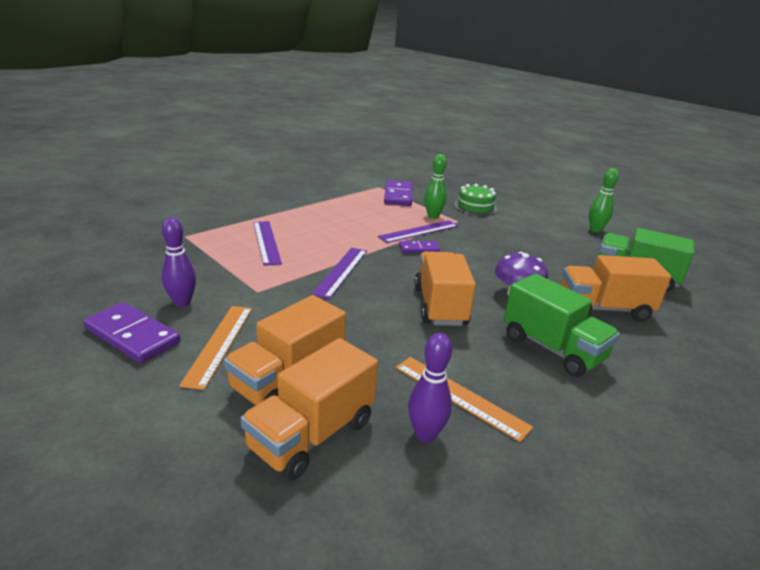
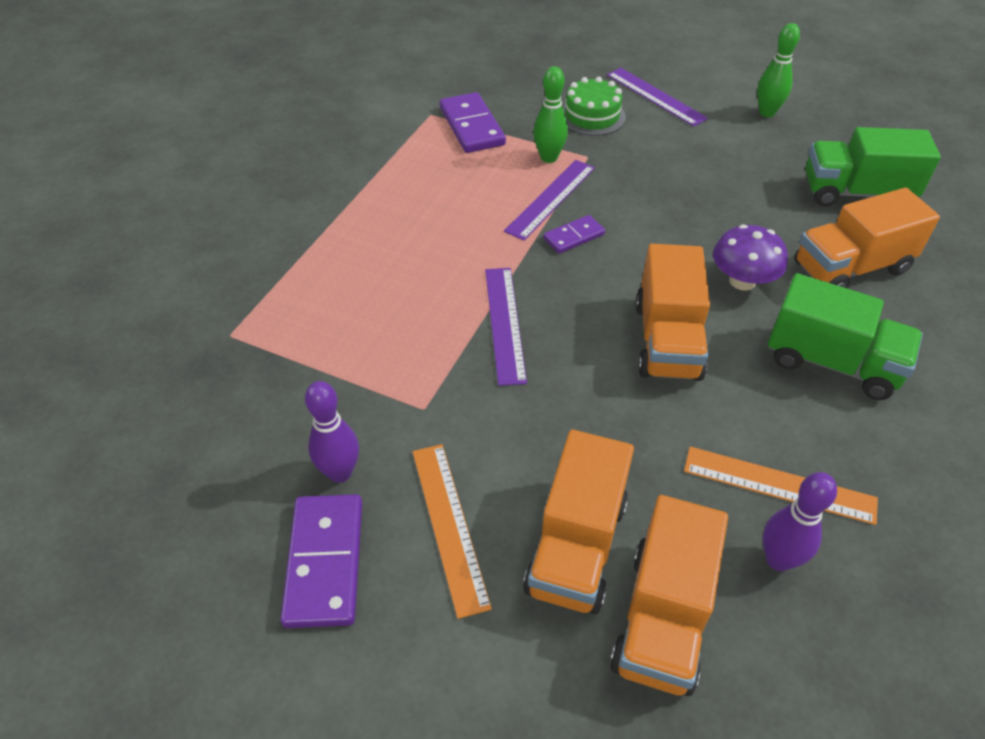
camera: 20 degrees left, 20 degrees up
purple domino [83,302,180,363] -> purple domino turned 75 degrees clockwise [280,494,362,628]
purple ruler [253,221,282,266] -> purple ruler moved to [607,68,708,126]
orange truck [415,251,476,326] -> orange truck turned 150 degrees counterclockwise [636,244,710,381]

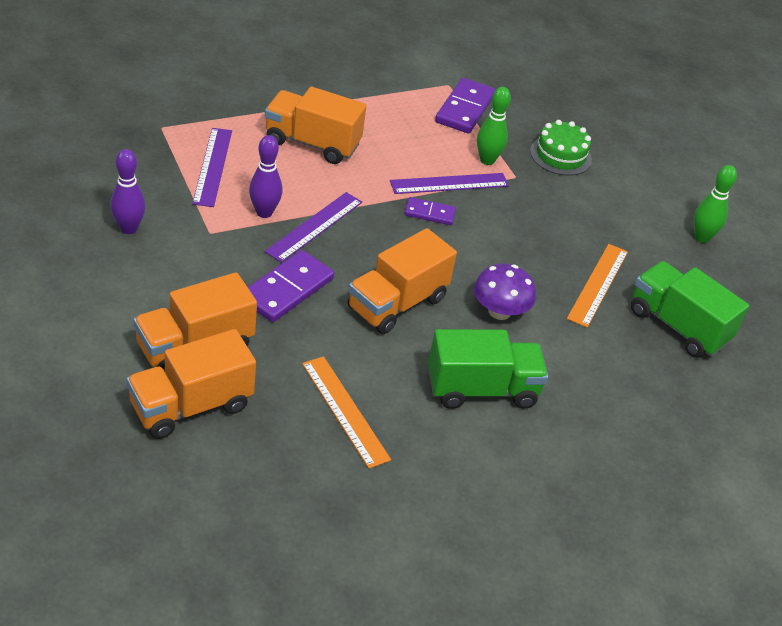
camera: 35 degrees right, 5 degrees down
purple domino [280,494,362,628] -> purple domino moved to [248,250,334,322]
orange ruler [413,444,492,619] -> orange ruler moved to [567,244,628,328]
purple ruler [607,68,708,126] -> purple ruler moved to [192,128,232,207]
purple bowling pin [763,472,837,571] -> purple bowling pin moved to [249,135,283,218]
green truck [768,273,923,400] -> green truck turned 75 degrees counterclockwise [428,329,548,409]
orange truck [794,188,940,288] -> orange truck moved to [265,87,366,164]

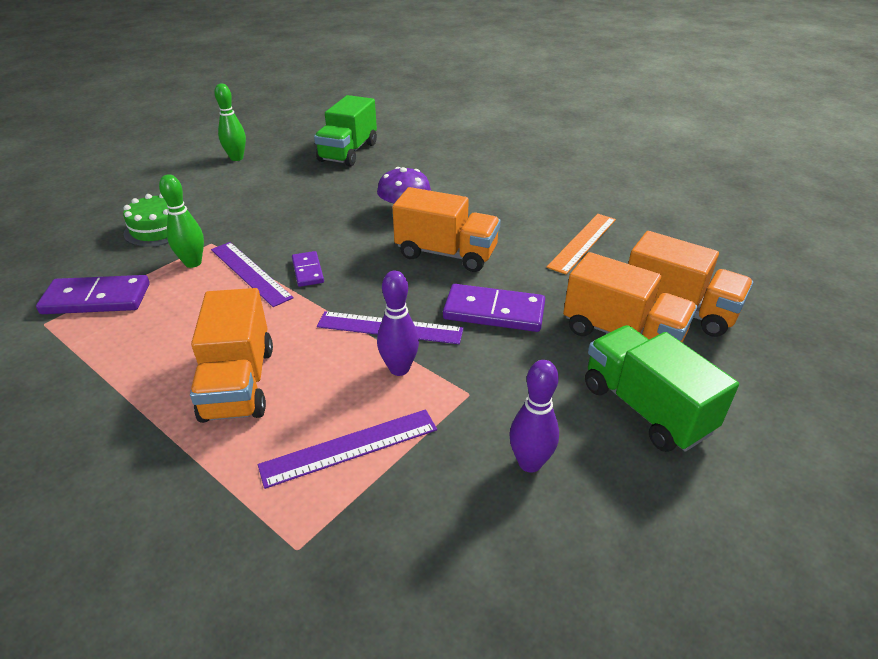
camera: 110 degrees left, 5 degrees down
green truck [428,329,548,409] -> green truck moved to [585,325,739,452]
orange ruler [567,244,628,328] -> none

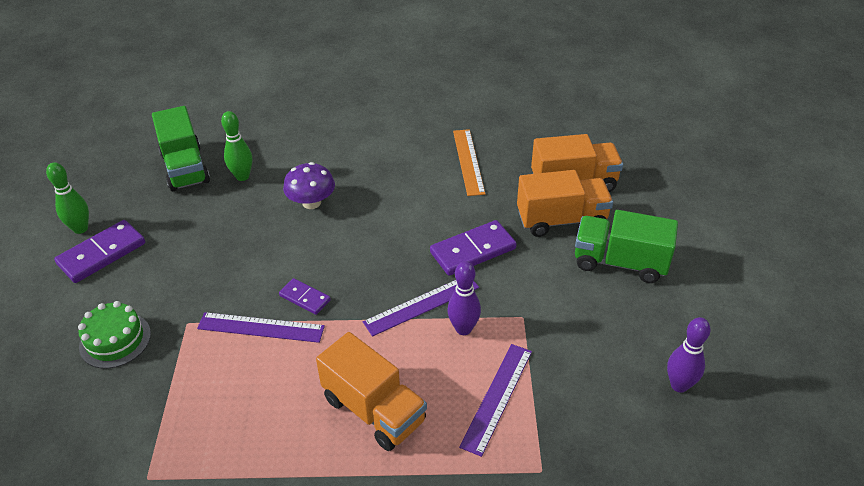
camera: 40 degrees left, 5 degrees up
purple domino [36,275,150,314] -> purple domino moved to [54,220,145,283]
green bowling pin [159,174,204,268] -> green bowling pin moved to [221,111,252,181]
orange truck [393,187,501,272] -> none
purple bowling pin [509,360,559,473] -> purple bowling pin moved to [667,317,711,393]

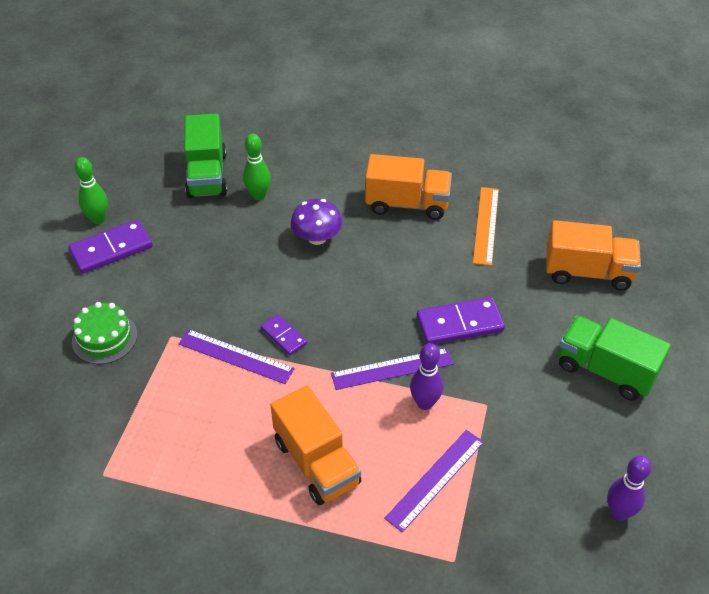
camera: 15 degrees right, 5 degrees up
orange truck [517,170,613,237] -> orange truck moved to [365,154,452,220]

